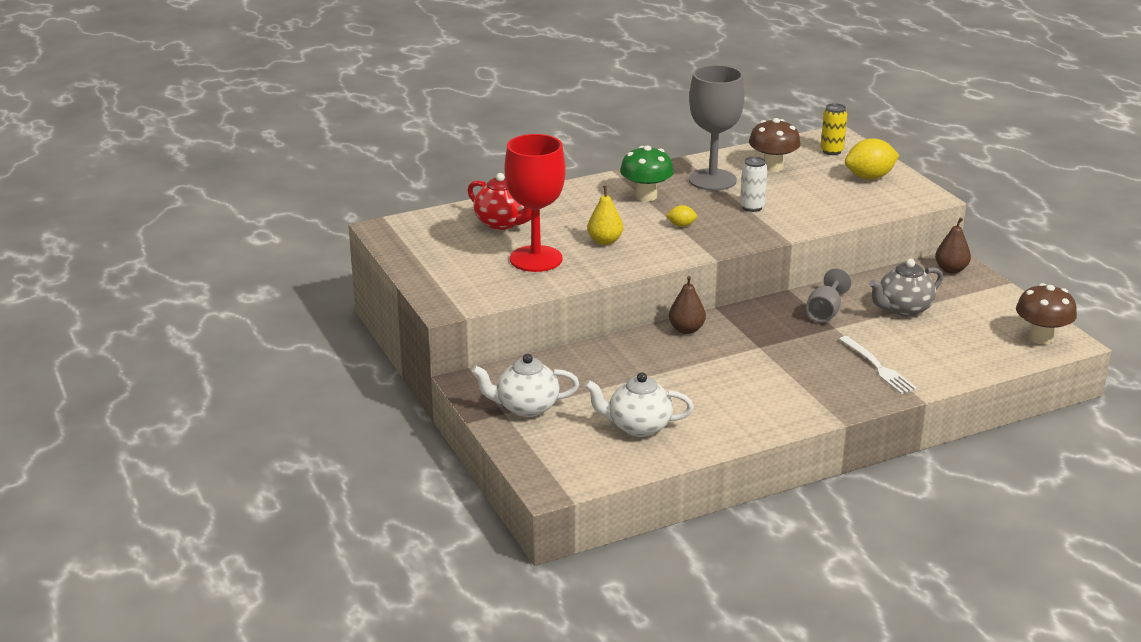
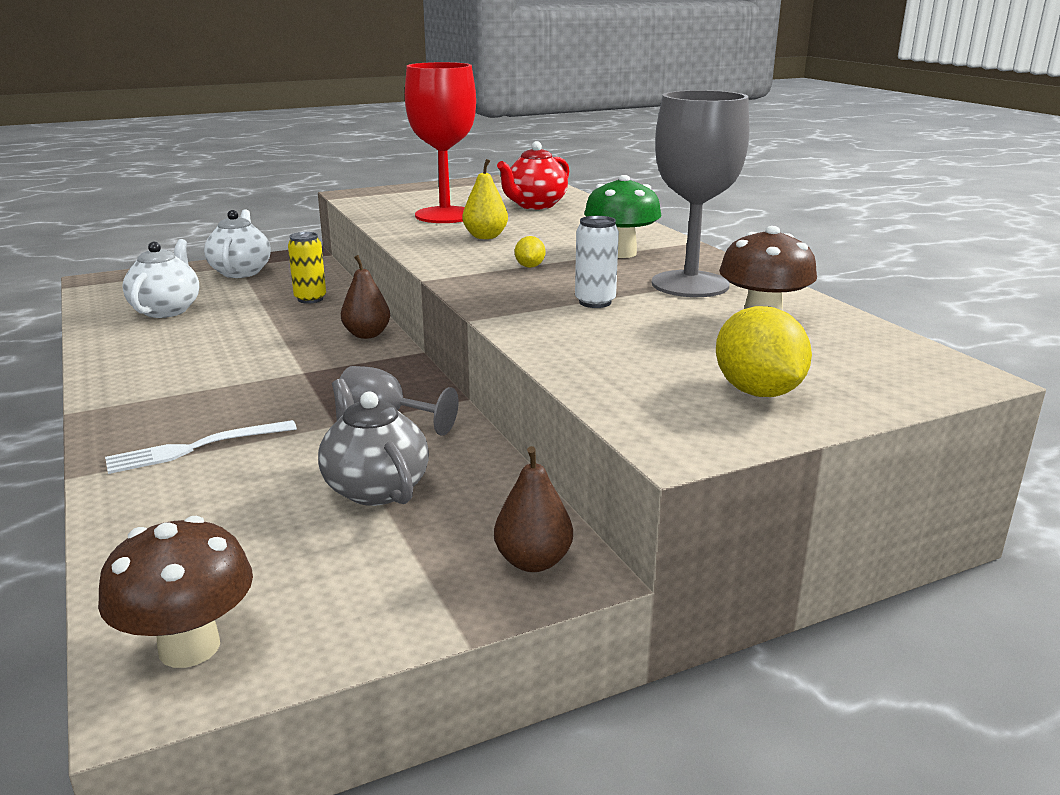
camera: 90 degrees right, 5 degrees down
yellow can [821,103,847,155] -> yellow can moved to [288,232,326,304]

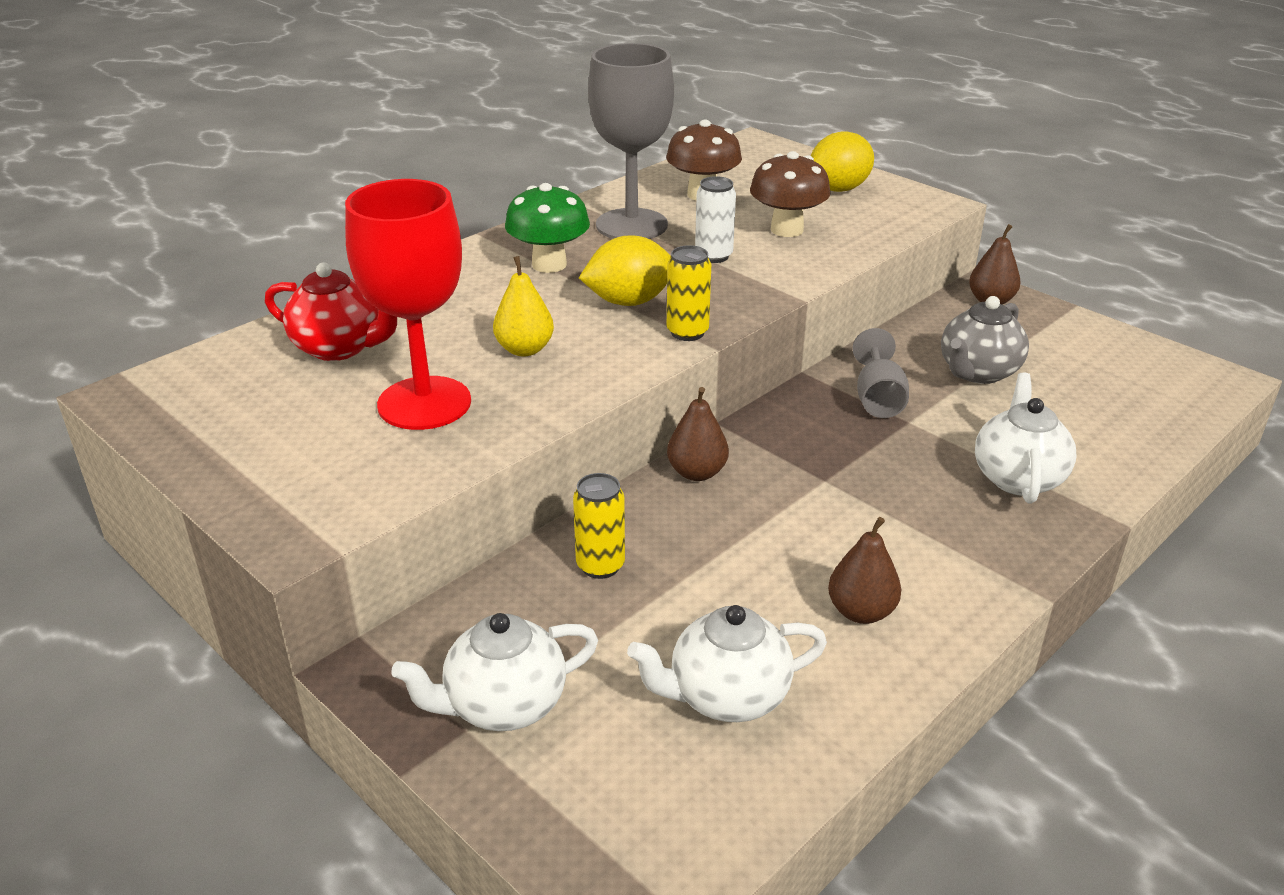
camera: 110 degrees left, 10 degrees up
brown mushroom [98,516,253,668] -> brown mushroom moved to [750,151,831,237]
white fork [105,420,297,474] -> white teapot [975,372,1076,504]
yellow lemon [515,236,545,268] -> yellow lemon [579,235,671,306], size x2.00
none -> yellow can [667,245,711,341]
none -> brown pear [828,517,901,624]

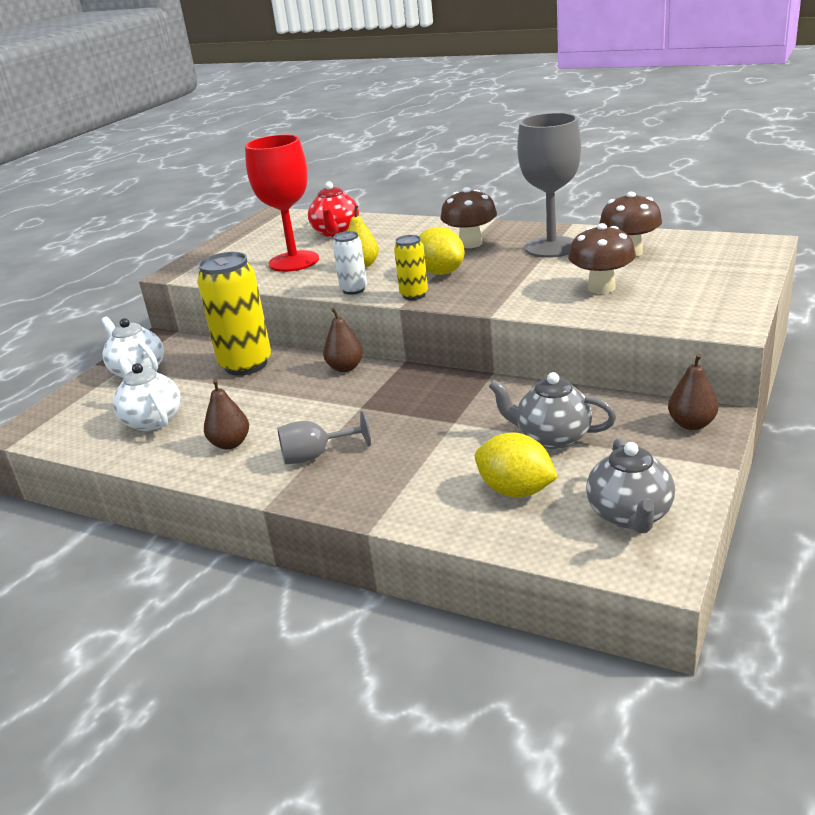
camera: 75 degrees right, 5 degrees down
green mushroom [505,183,590,273] -> brown mushroom [441,187,497,248]
yellow can [573,473,625,579] -> yellow can [197,252,271,376], size x1.96
white can [695,176,736,263] -> white can moved to [333,231,367,295]
yellow lemon [811,131,874,192] -> yellow lemon moved to [475,433,558,498]
grey goblet [852,328,909,418] -> grey goblet moved to [277,410,371,464]
white teapot [975,372,1076,504] -> none
none -> grey teapot [586,438,675,533]

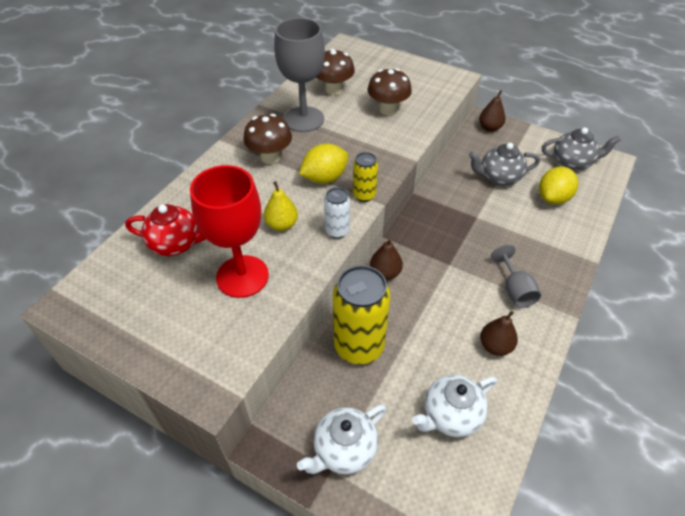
camera: 90 degrees left, 20 degrees up
grey teapot [488,372,617,449] -> grey teapot turned 60 degrees clockwise [469,143,540,186]

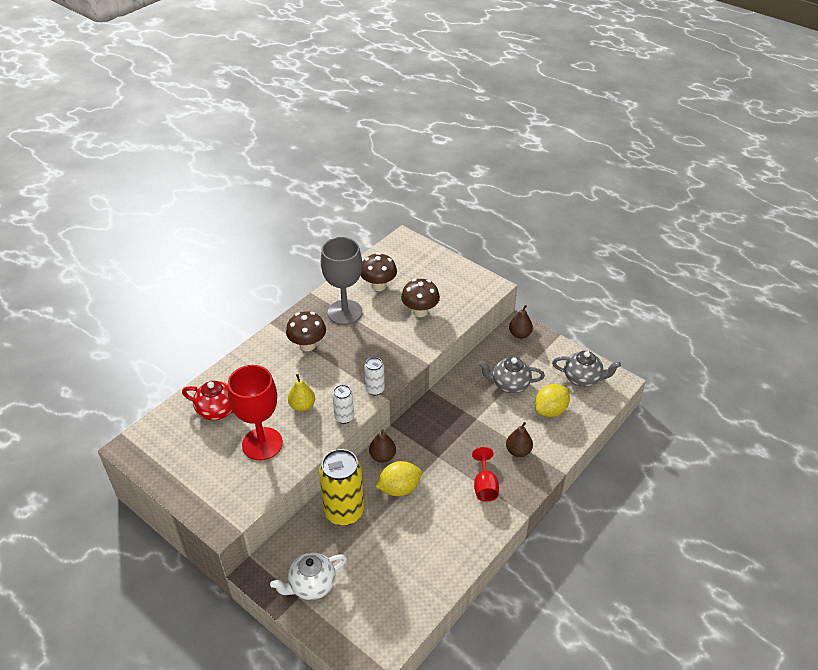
camera: 10 degrees right, 5 degrees down
yellow lemon [299,143,348,184] -> yellow lemon moved to [375,461,422,496]
yellow can [353,152,378,202] -> white can [364,357,385,396]
white teapot [412,375,497,437] -> none
brown pear [480,311,518,356] -> brown pear moved to [506,422,533,457]
grey goblet [491,244,541,308] -> red goblet [472,447,499,502]

